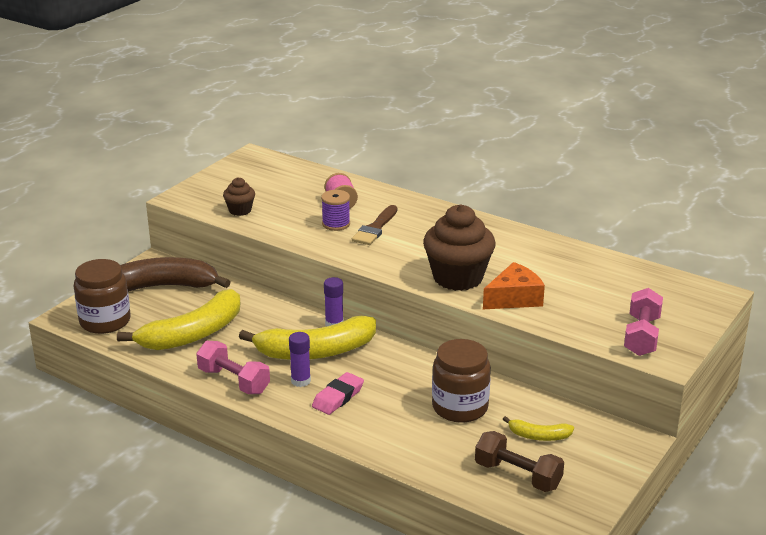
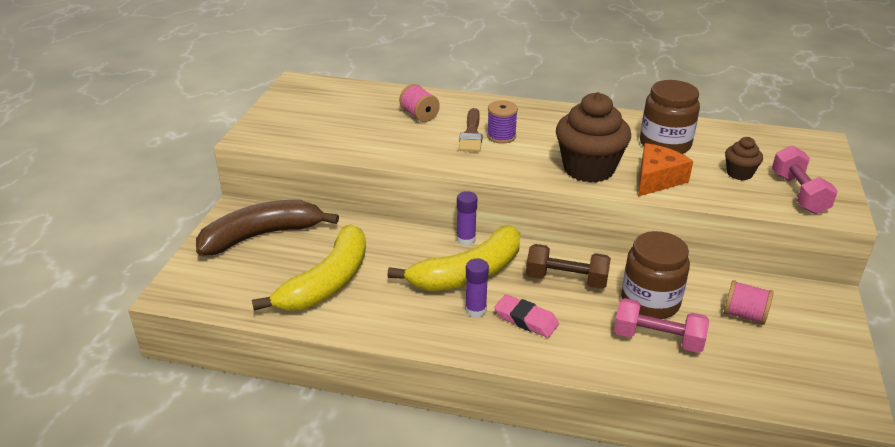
camera: 20 degrees left, 5 degrees up
brown jar [74,259,131,334] -> brown jar moved to [640,80,700,154]
pink dumbbell [196,341,270,394] -> pink dumbbell moved to [614,298,709,353]
brown cupcake [223,177,255,216] -> brown cupcake moved to [725,137,763,180]
pink eraser [312,372,364,415] -> pink eraser turned 75 degrees counterclockwise [494,294,559,338]
purple spool [321,190,350,231] -> purple spool moved to [487,100,518,144]
brown dumbbell [475,431,564,492] -> brown dumbbell moved to [526,244,611,289]
yellow banana [503,416,574,441] -> pink spool [724,280,774,325]

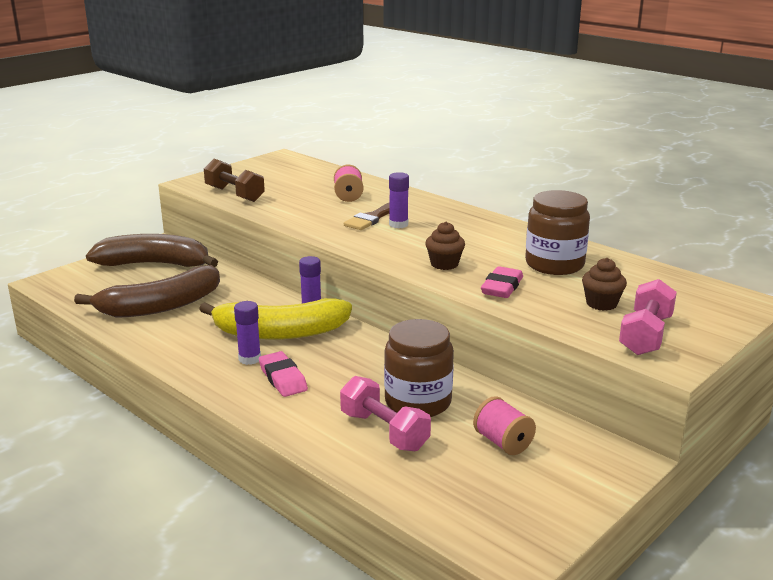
camera: 30 degrees right, 10 degrees down
yellow banana [252,225,366,311] -> brown banana [74,265,220,318]
purple spool [487,100,518,144] -> purple glue stick [389,172,409,228]
brown dumbbell [526,244,611,289] -> brown dumbbell moved to [204,159,265,202]
brown cupcake [556,92,631,183] -> brown cupcake [425,222,465,270], size x0.49
orange cheese [638,143,693,197] -> pink eraser [481,266,523,298]

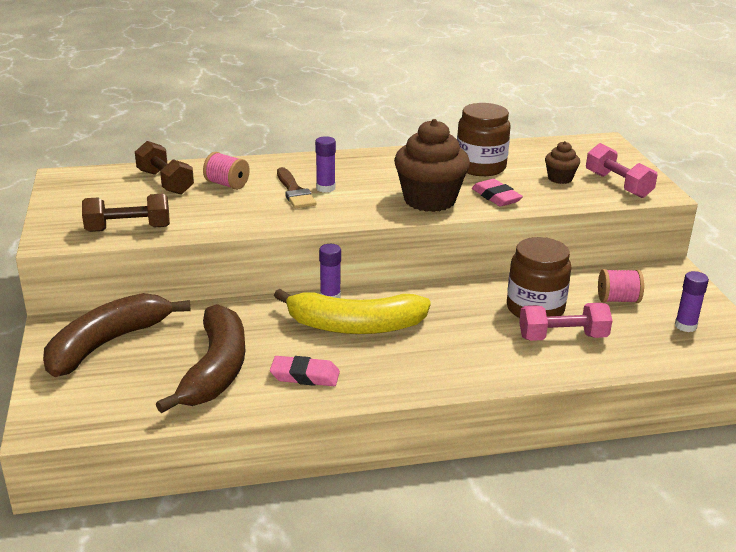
camera: 55 degrees left, 5 degrees up
yellow banana [199,298,352,340] -> yellow banana turned 60 degrees clockwise [274,289,431,334]
purple glue stick [234,301,261,365] -> purple glue stick moved to [675,271,709,332]
pink eraser [259,351,308,397] -> pink eraser moved to [270,356,340,386]
brown cupcake [425,222,465,270] -> brown cupcake [394,119,470,212], size x2.03
none -> brown dumbbell [135,141,194,195]

